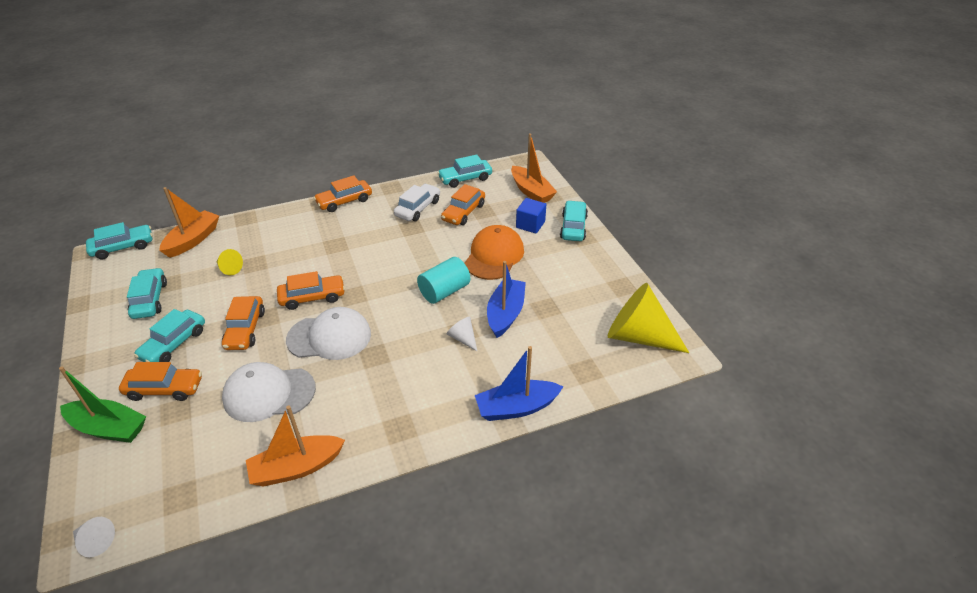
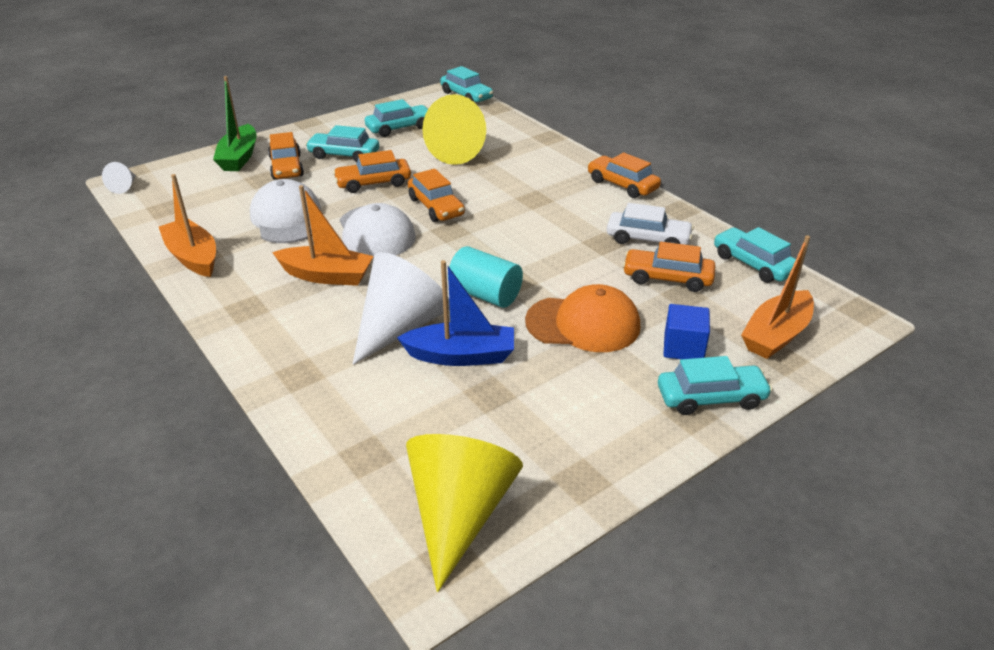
camera: 75 degrees right, 5 degrees down
orange boat [159,187,219,258] -> orange boat moved to [272,185,374,286]
yellow cone [216,249,243,275] -> yellow cone [422,94,486,165], size x2.28
white cone [447,317,477,351] -> white cone [352,252,450,365], size x2.28
blue boat [475,346,564,421] -> none

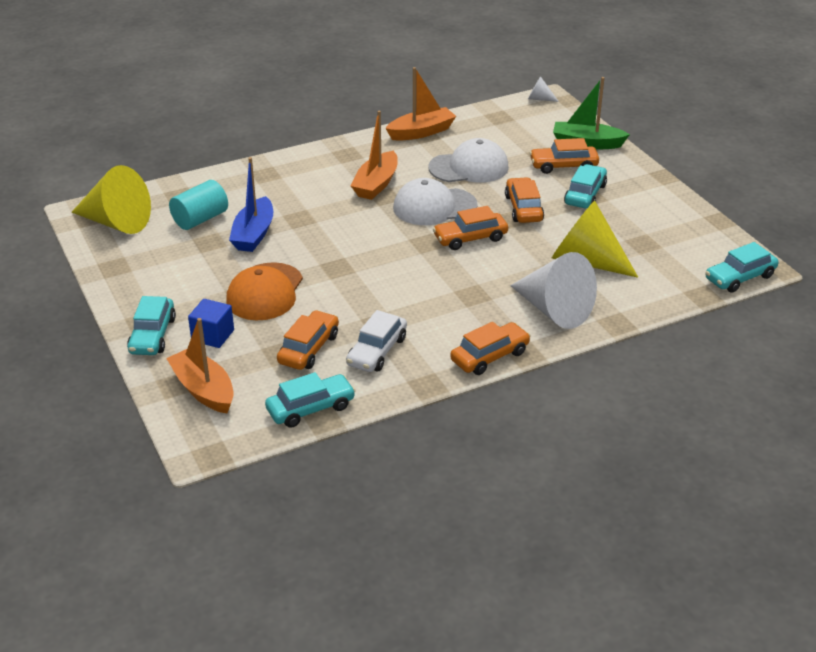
camera: 100 degrees right, 0 degrees up
white cone [352,252,450,365] -> white cone moved to [510,252,597,329]
turquoise car [365,99,428,137] -> none
turquoise cylinder [449,246,523,308] -> turquoise cylinder moved to [169,180,228,230]

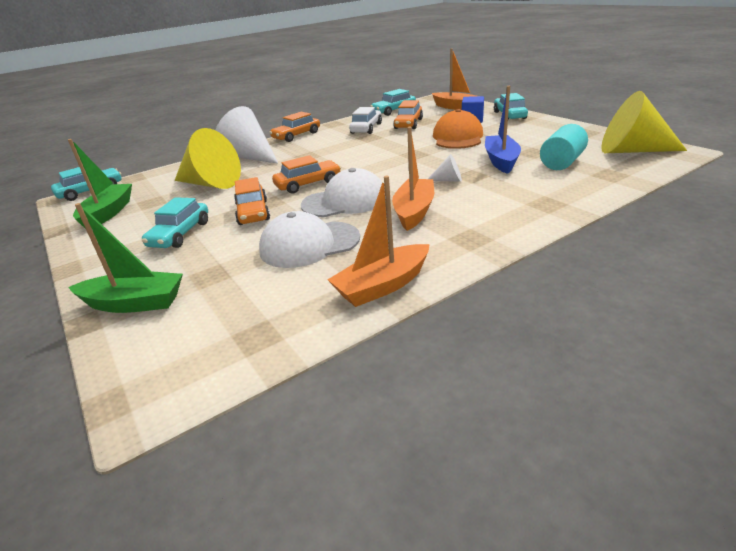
camera: 175 degrees right, 5 degrees down
white cone [528,76,559,102] -> white cone moved to [428,154,462,182]
orange car [530,138,599,174] -> none
none -> green boat [68,139,132,229]

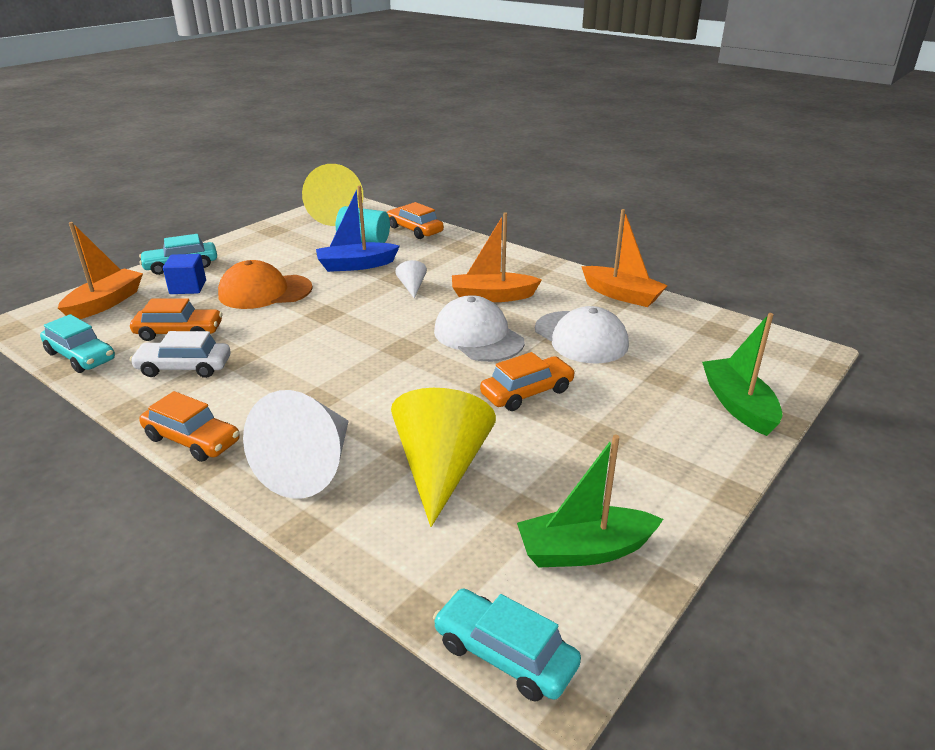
camera: 110 degrees left, 0 degrees up
turquoise car [142,197,208,248] -> none
orange car [272,155,341,194] -> orange car moved to [386,202,444,239]

